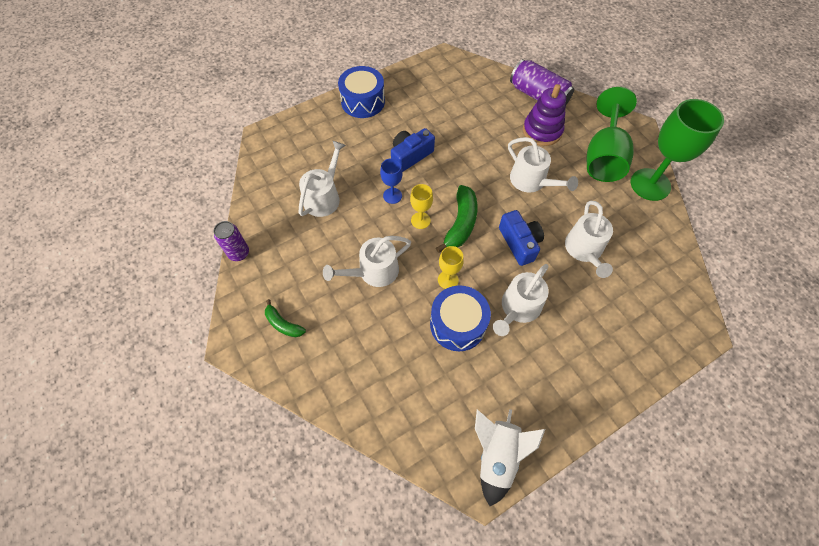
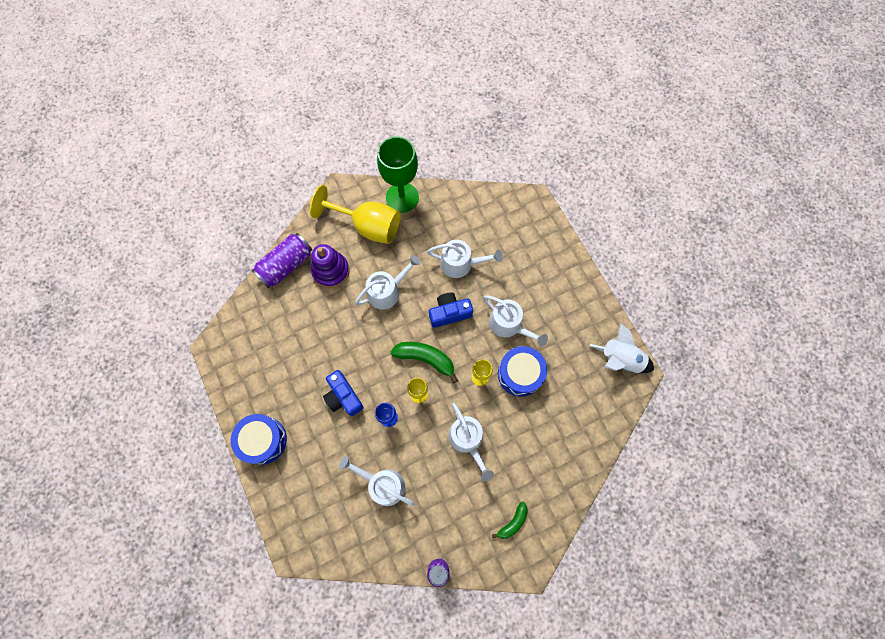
camera: 85 degrees left, 10 degrees up
green goblet [587,87,637,182] -> yellow goblet [310,185,400,244]

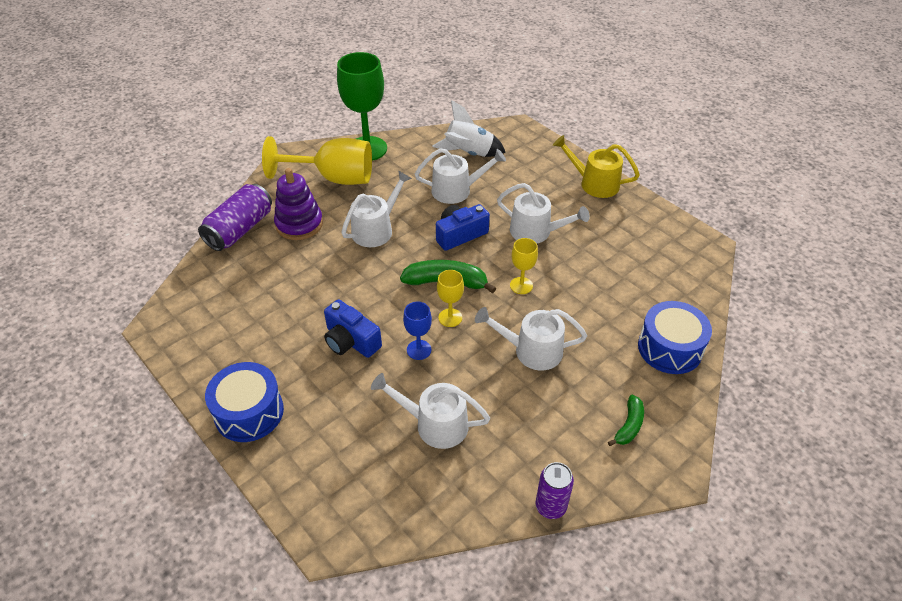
camera: 15 degrees left, 25 degrees down
white watering can [449,403,494,481] -> white watering can turned 135 degrees clockwise [475,307,587,370]
blue drum [498,346,547,397] -> blue drum moved to [638,301,712,374]
white rocket [590,323,654,373] -> white rocket moved to [432,100,506,157]
none -> yellow watering can [553,135,640,198]

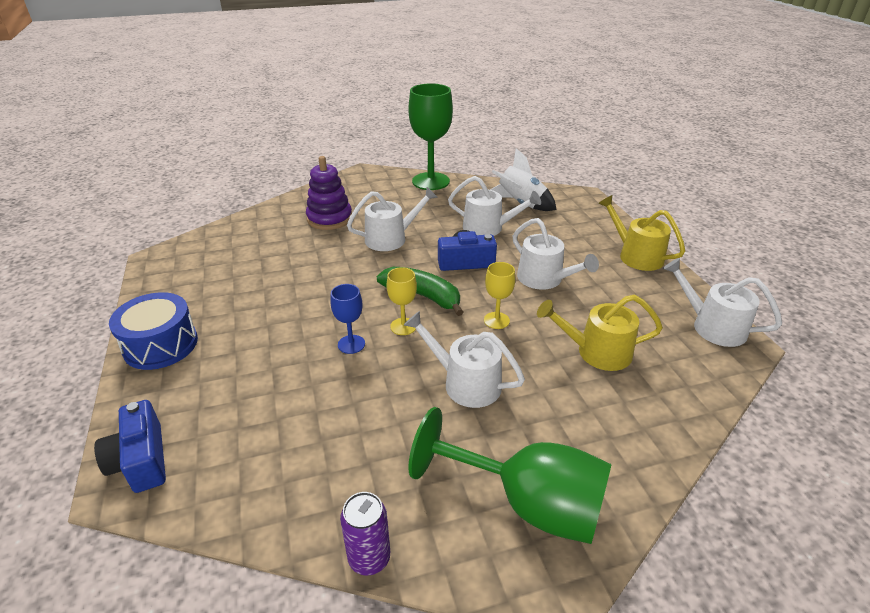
camera: 25 degrees right, 10 degrees down
purple can [198,184,272,251] -> none
yellow goblet [262,136,372,185] -> none
blue camera [324,299,382,358] -> blue camera moved to [94,400,166,493]
white watering can [371,373,490,449] -> white watering can moved to [663,258,782,347]
green banana [608,395,644,446] -> green goblet [408,407,612,544]
blue drum [638,301,712,374] -> none
none -> yellow watering can [537,295,663,371]

